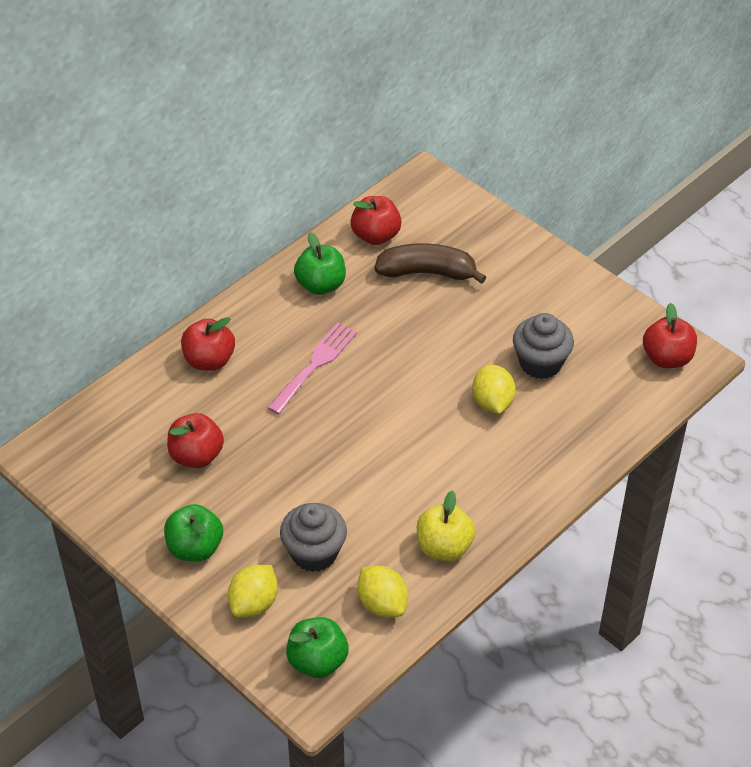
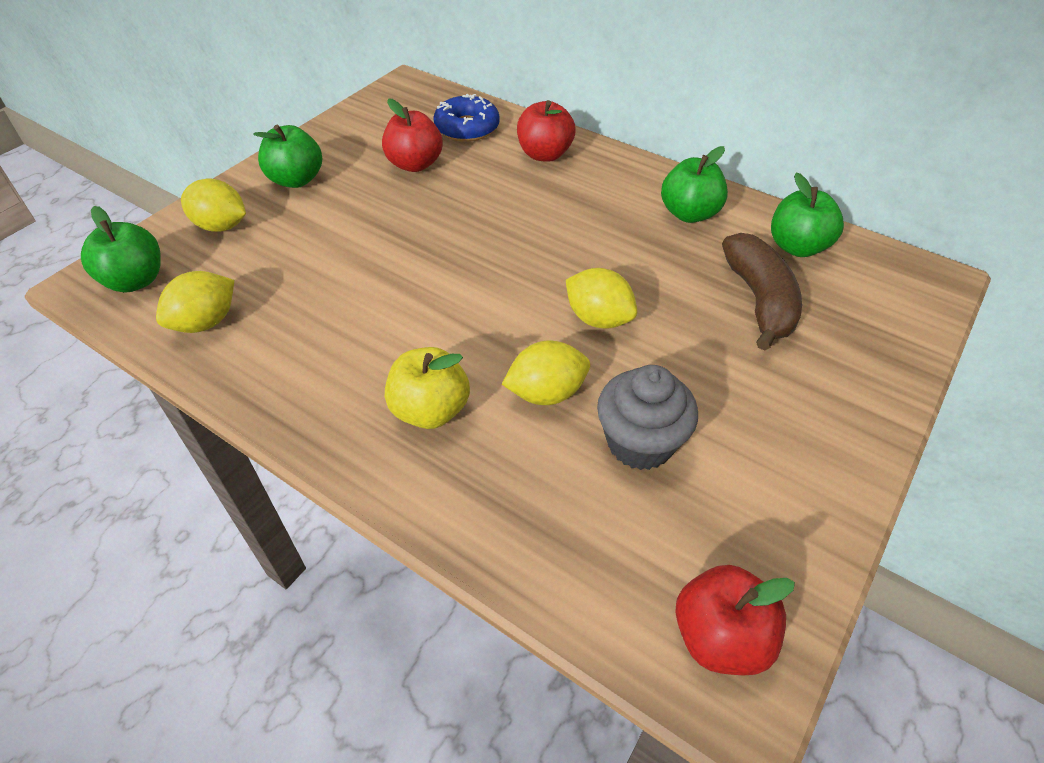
camera: 80 degrees right, 0 degrees up
pink fork [268,322,357,414] -> none
grey cupcake [280,503,347,572] -> none
red apple [351,196,401,245] -> green apple [771,172,844,257]
yellow apple [417,490,475,561] -> yellow apple moved to [385,347,470,429]
none -> blue donut [433,94,500,142]
none -> yellow lemon [566,268,637,328]

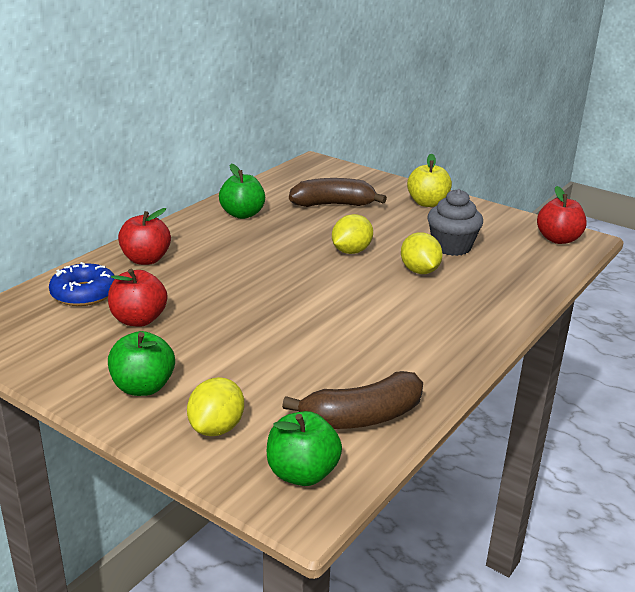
camera: 90 degrees left, 20 degrees down
yellow lemon [156,271,234,333] -> brown banana [282,371,423,429]
yellow apple [385,347,470,429] -> yellow apple moved to [407,153,452,207]
green apple [771,172,844,257] -> none

